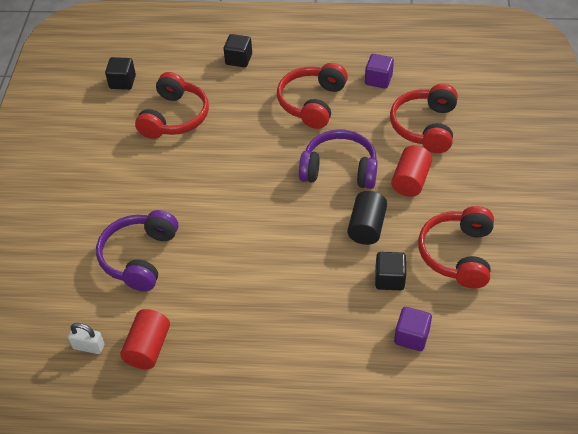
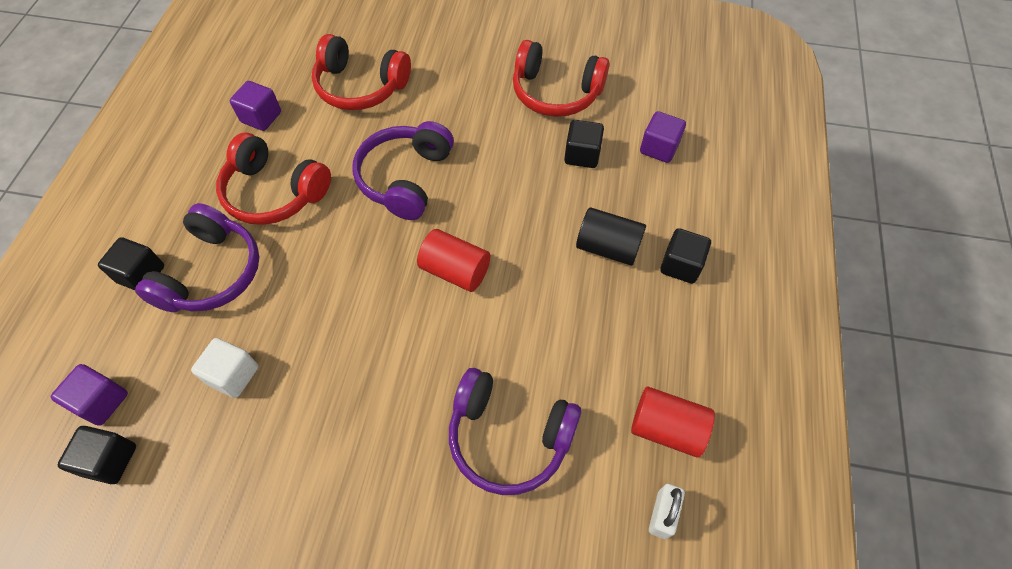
camera: 85 degrees left, 10 degrees up
red headphones [135,72,209,139] -> white cube [191,338,258,398]
black cylinder [347,191,387,245] -> black cylinder moved to [576,208,646,265]
red cylinder [391,145,432,197] -> red cylinder moved to [417,229,490,292]
none -> purple cube [51,364,128,426]
none -> purple headphones [135,203,259,313]
none -> black cube [660,228,711,284]

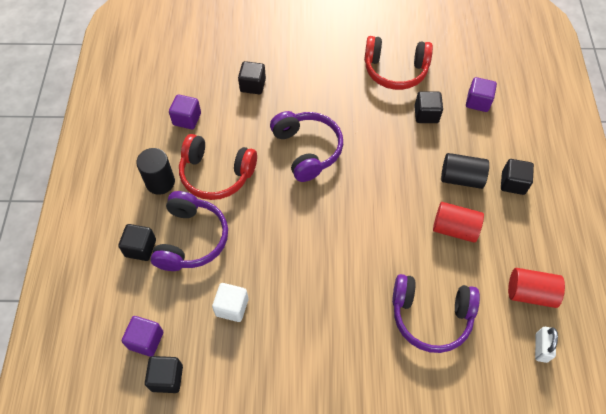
camera: 10 degrees left, 0 degrees up
red headphones [312,34,411,110] -> black cube [238,61,266,94]
purple headphones [353,121,454,220] -> purple headphones turned 150 degrees clockwise [270,111,343,182]
red cylinder [417,229,490,292] -> red cylinder moved to [433,202,484,243]
none -> black cylinder [136,148,175,195]

